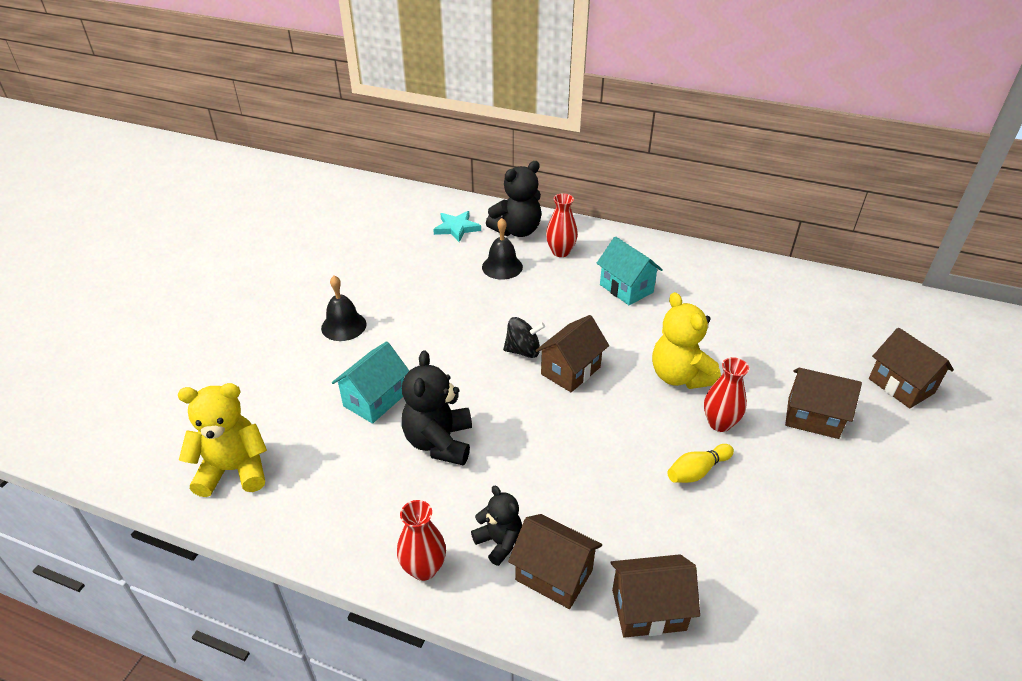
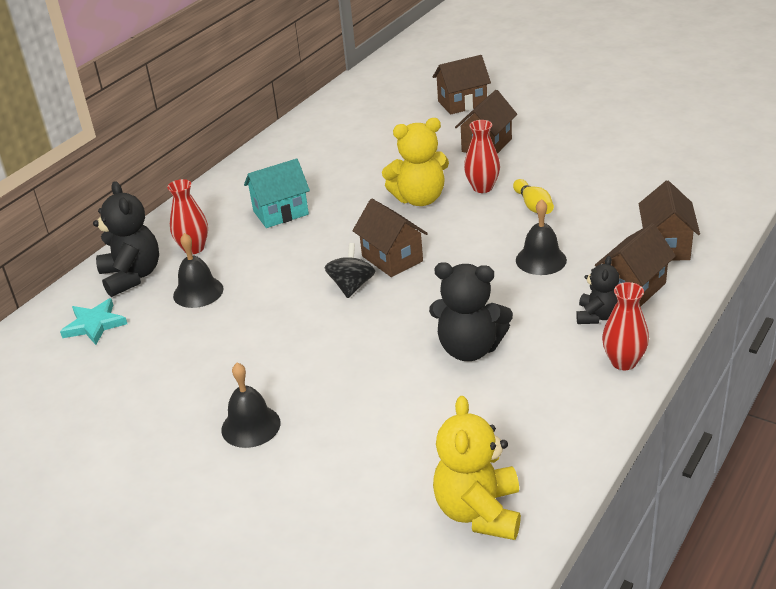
camera: 75 degrees left, 5 degrees down
turquoise house [332,341,409,424] -> none
black teddy bear [471,485,522,566] -> black teddy bear turned 135 degrees clockwise [576,256,619,324]
none -> black bell [516,199,567,275]

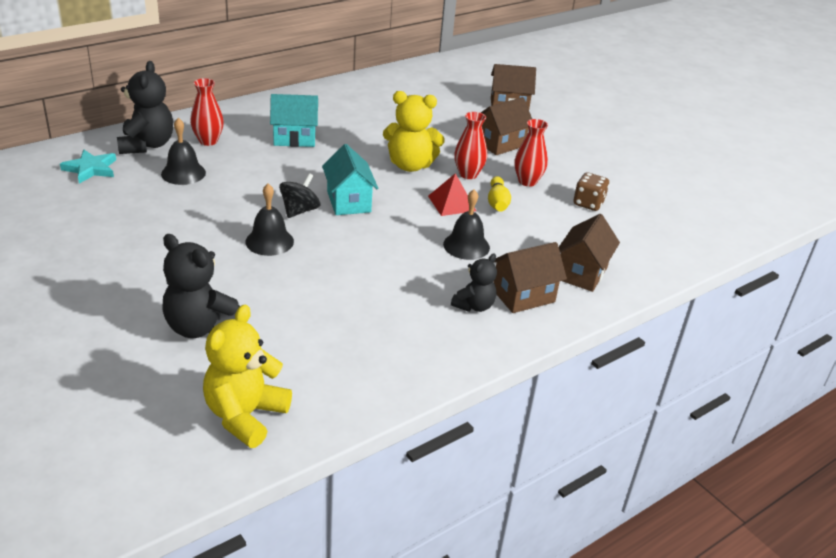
camera: 15 degrees right, 0 degrees up
black bell [221,363,281,448] -> black bell moved to [246,184,294,256]
brown house [353,199,428,277] -> turquoise house [322,144,378,215]
black teddy bear [429,262,513,361] -> black teddy bear moved to [163,234,240,338]
red vase [602,282,649,370] -> red vase moved to [514,119,548,187]
none -> red pyramid [428,173,476,216]
none -> brown dice [573,172,609,211]

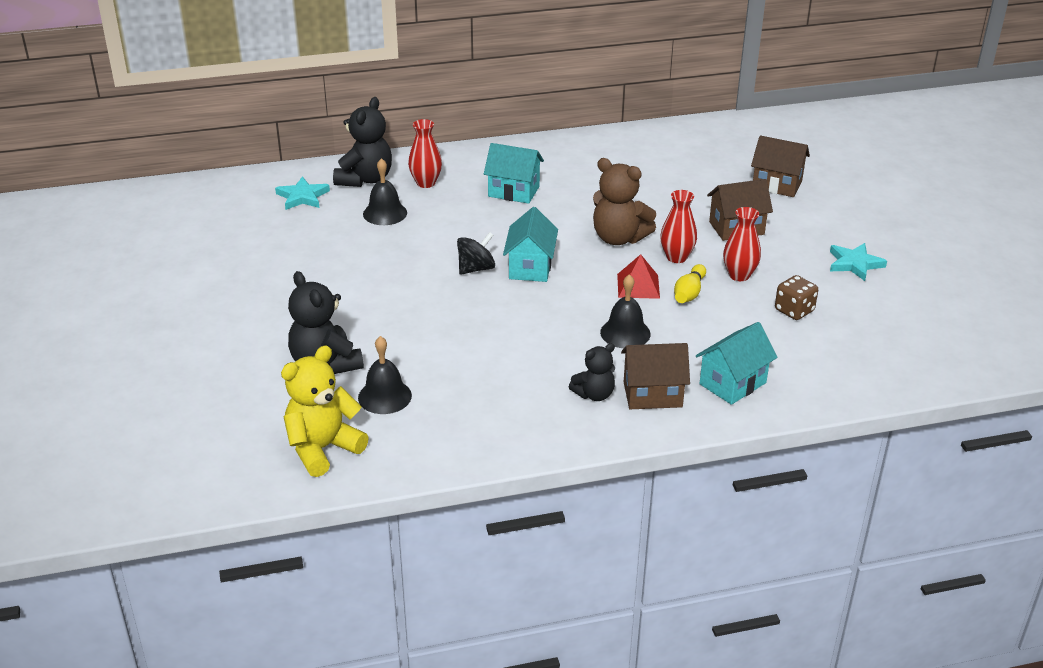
camera: 25 degrees right, 0 degrees up
black bell [246,184,294,256] -> black bell moved to [358,336,412,414]
yellow teddy bear [383,91,445,172] -> brown teddy bear [593,158,656,245]
brown house [559,214,620,292] -> turquoise house [696,322,777,405]
none -> turquoise star [830,243,887,281]

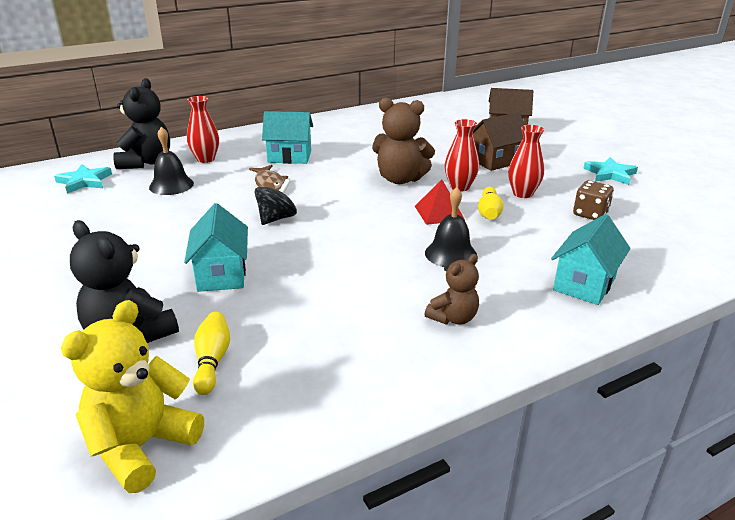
camera: 15 degrees left, 5 degrees down
black bell [358,336,412,414] -> yellow bowling pin [193,312,230,395]
turquoise house [503,207,558,282] -> turquoise house moved to [184,203,248,292]
black teddy bear [569,343,615,401] -> brown teddy bear [425,254,479,325]
brown house [621,343,690,409] -> none
none -> brown fish [249,165,288,190]

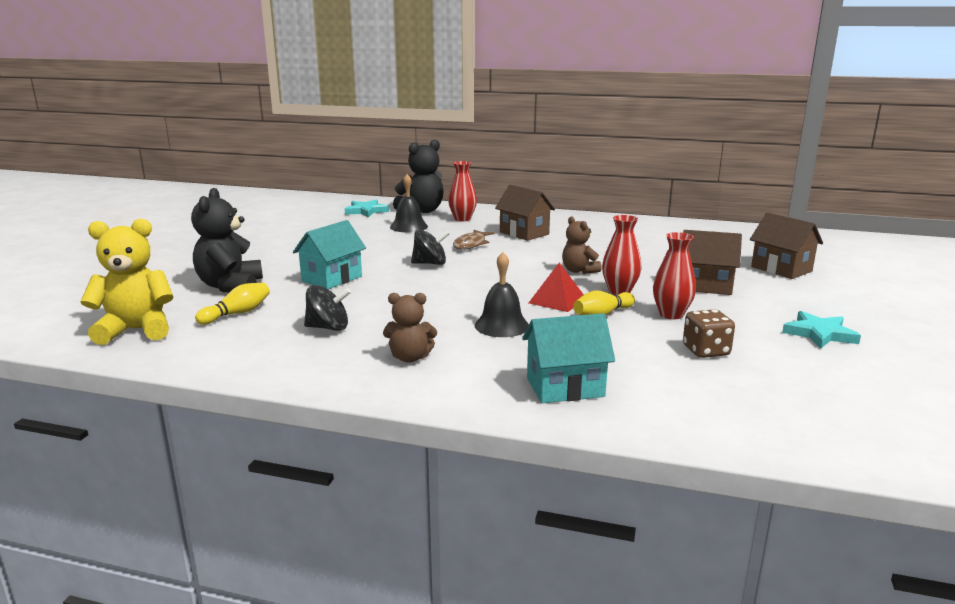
camera: 45 degrees right, 10 degrees down
turquoise house [262,111,313,164] -> brown house [495,185,555,241]
brown teddy bear [372,97,435,184] -> brown teddy bear [562,216,602,274], size x0.60
none -> black spinning top [304,285,351,331]

